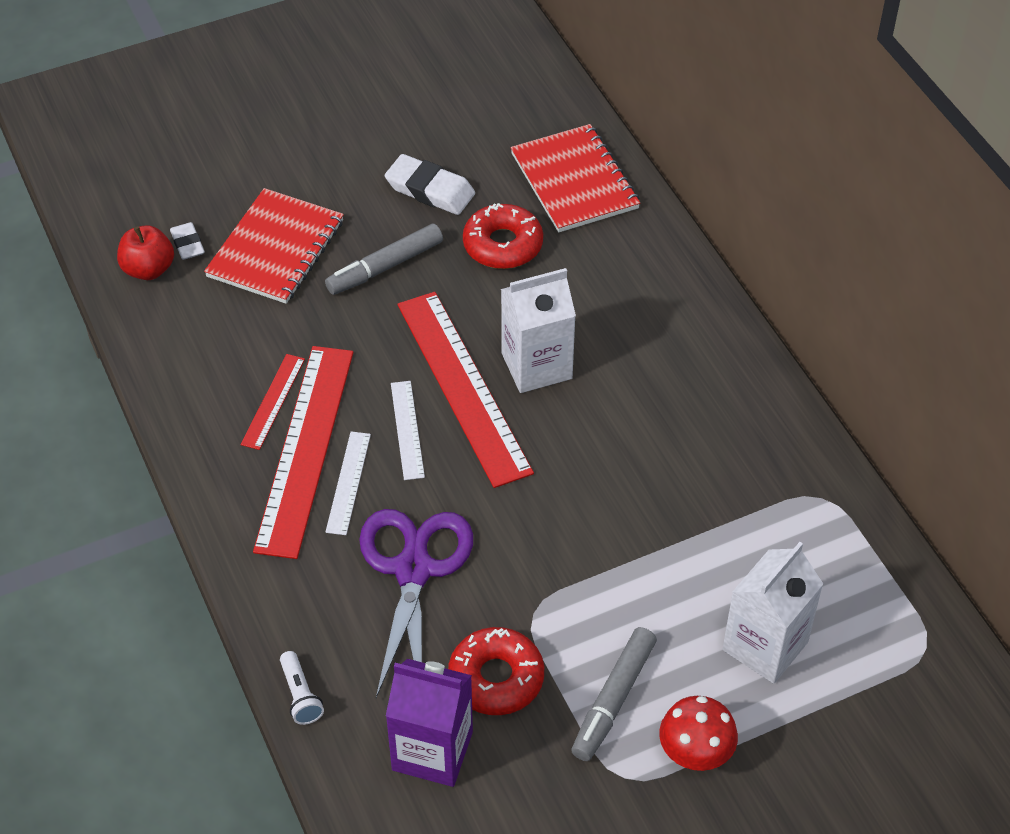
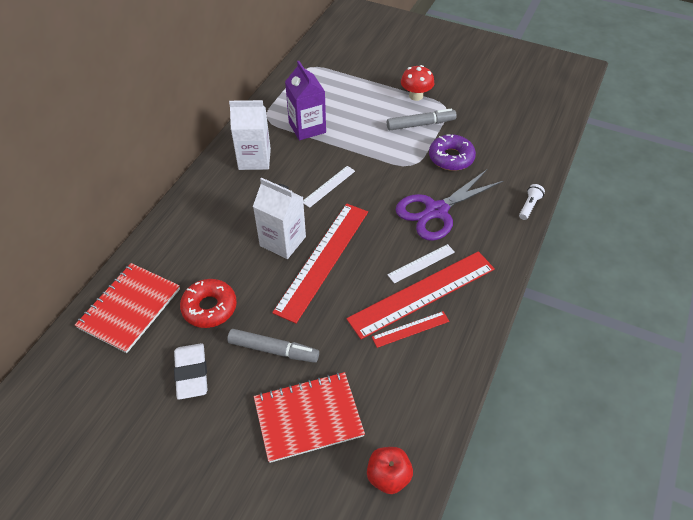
camera: 130 degrees left, 0 degrees up
white eraser [170,222,205,260] -> none
purple carton [386,659,473,787] -> purple carton moved to [285,61,326,140]
white ruler [391,381,425,480] -> white ruler moved to [303,166,355,208]
red donut [448,627,544,715] -> purple donut [429,134,476,171]
white carton [723,542,823,684] -> white carton moved to [229,100,271,170]

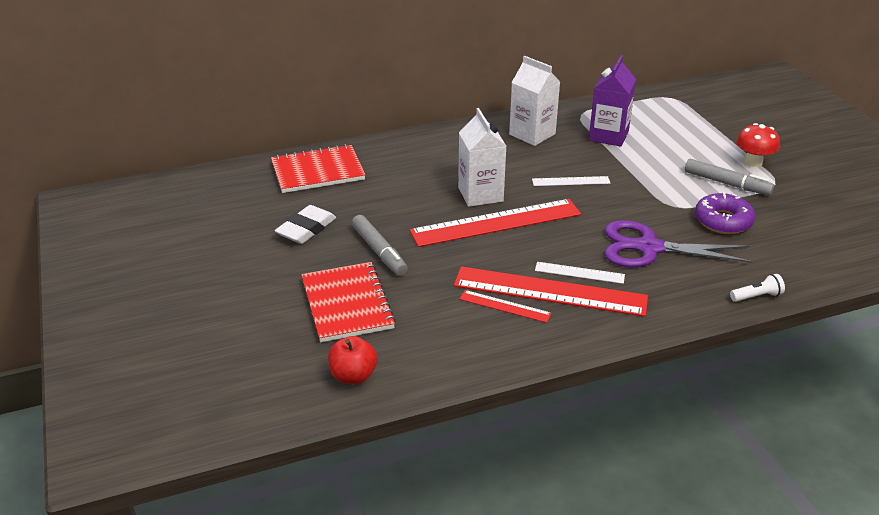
camera: 45 degrees right, 15 degrees down
red donut [180,279,237,328] -> none
red notebook [254,372,365,463] -> red notebook turned 45 degrees clockwise [301,262,396,342]

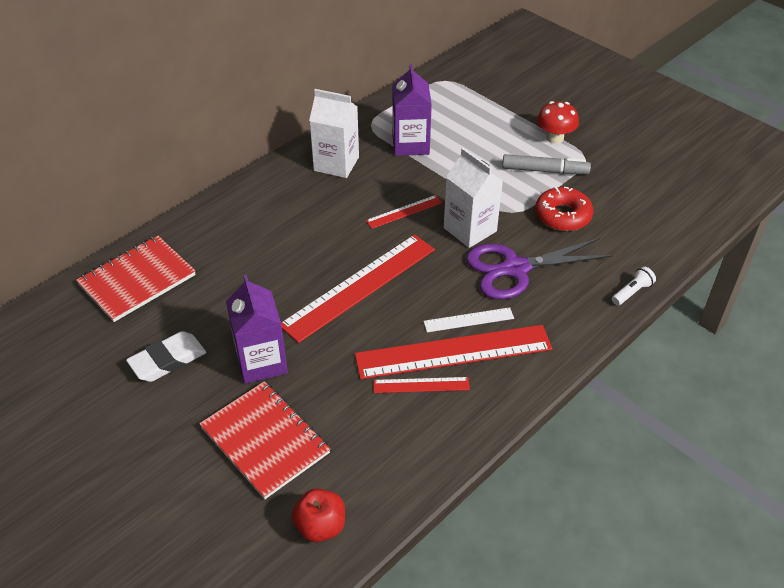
camera: 25 degrees left, 10 degrees up
white eraser [275,205,336,244] -> white eraser turned 45 degrees clockwise [126,331,206,382]
grey marker [352,215,408,276] -> purple carton [226,275,288,384]
white carton [458,108,506,207] -> white carton moved to [444,148,503,248]
white ruler [532,176,611,186] -> red ruler [366,195,442,229]
purple donut [695,192,755,234] -> red donut [535,186,593,231]

